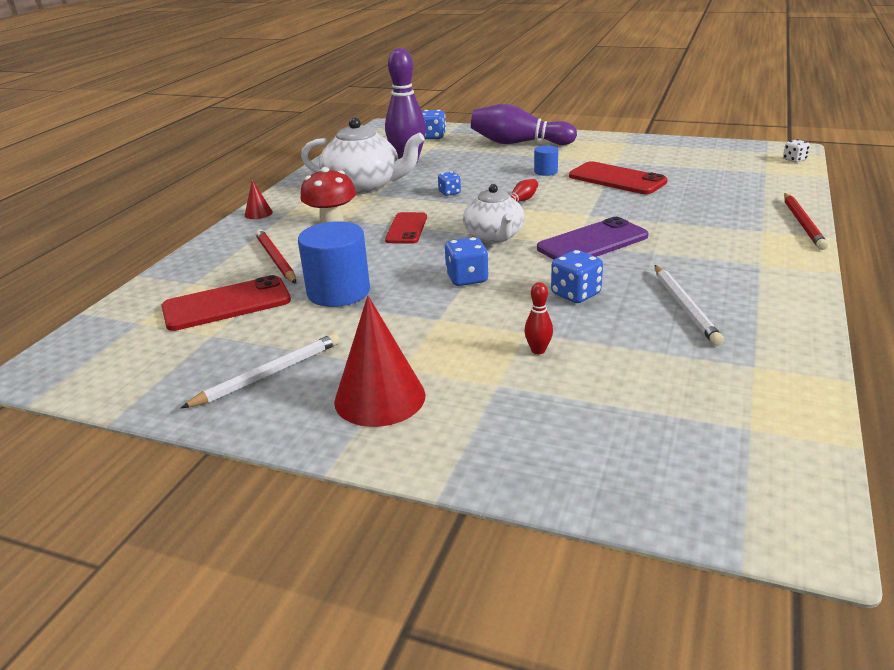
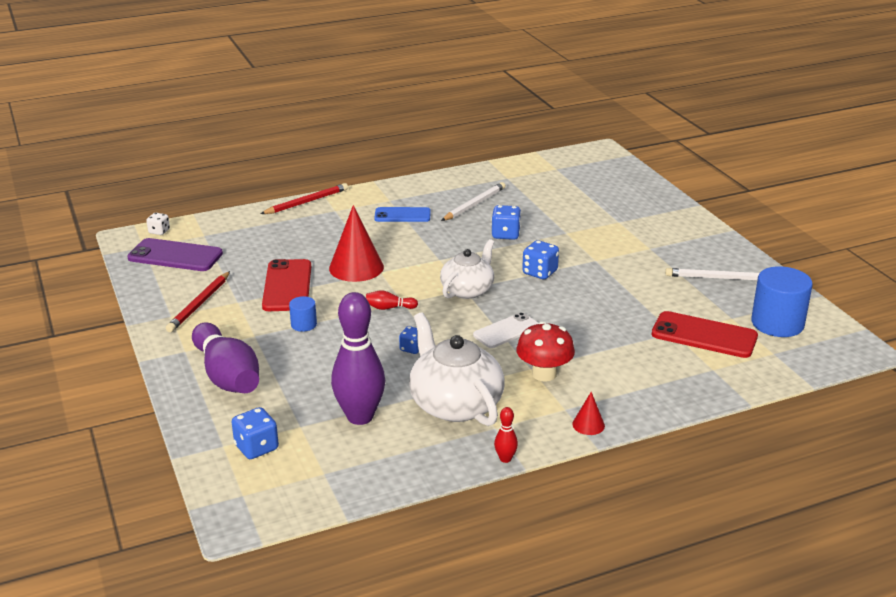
camera: 135 degrees left, 0 degrees up
red pencil [255,229,296,284] -> red pencil moved to [166,271,230,332]
blue cylinder [298,221,370,307] -> blue cylinder moved to [751,266,813,337]
red cone [334,296,425,427] -> red cone moved to [329,205,384,282]
red phone [385,212,427,244] -> white phone [473,312,538,348]
red bowling pin [524,282,553,354] -> red bowling pin moved to [494,407,518,463]
purple phone [537,217,648,260] -> purple phone moved to [127,238,223,271]
none -> blue phone [374,207,431,222]

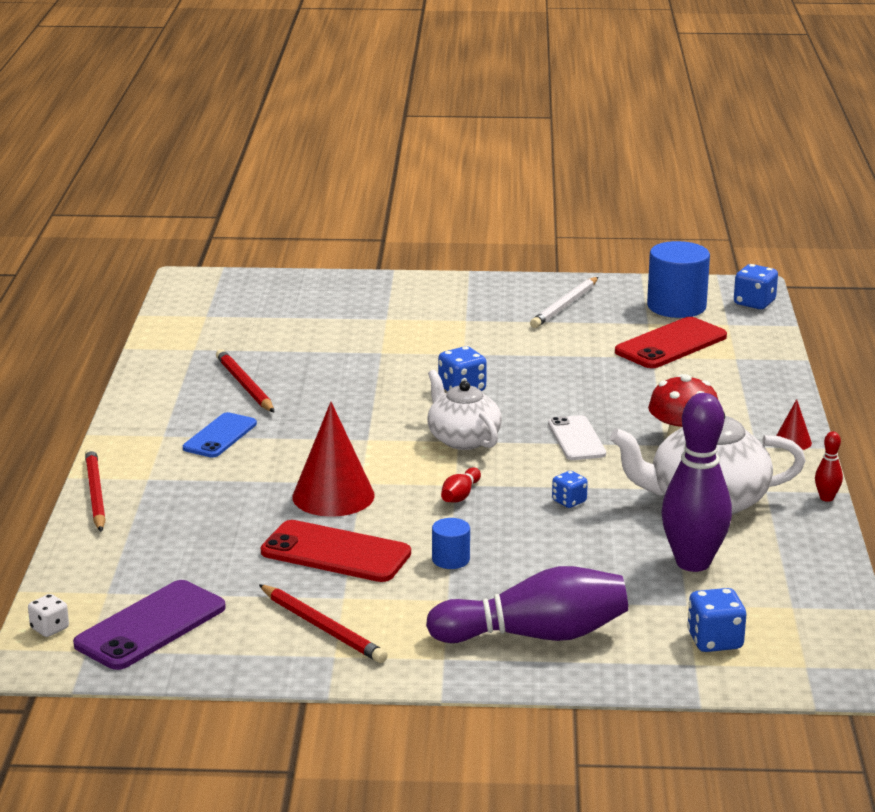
camera: 65 degrees left, 5 degrees down
white pencil [441,182,506,221] -> red pencil [216,349,275,413]
blue dice [492,205,521,240] -> blue dice moved to [734,264,778,309]

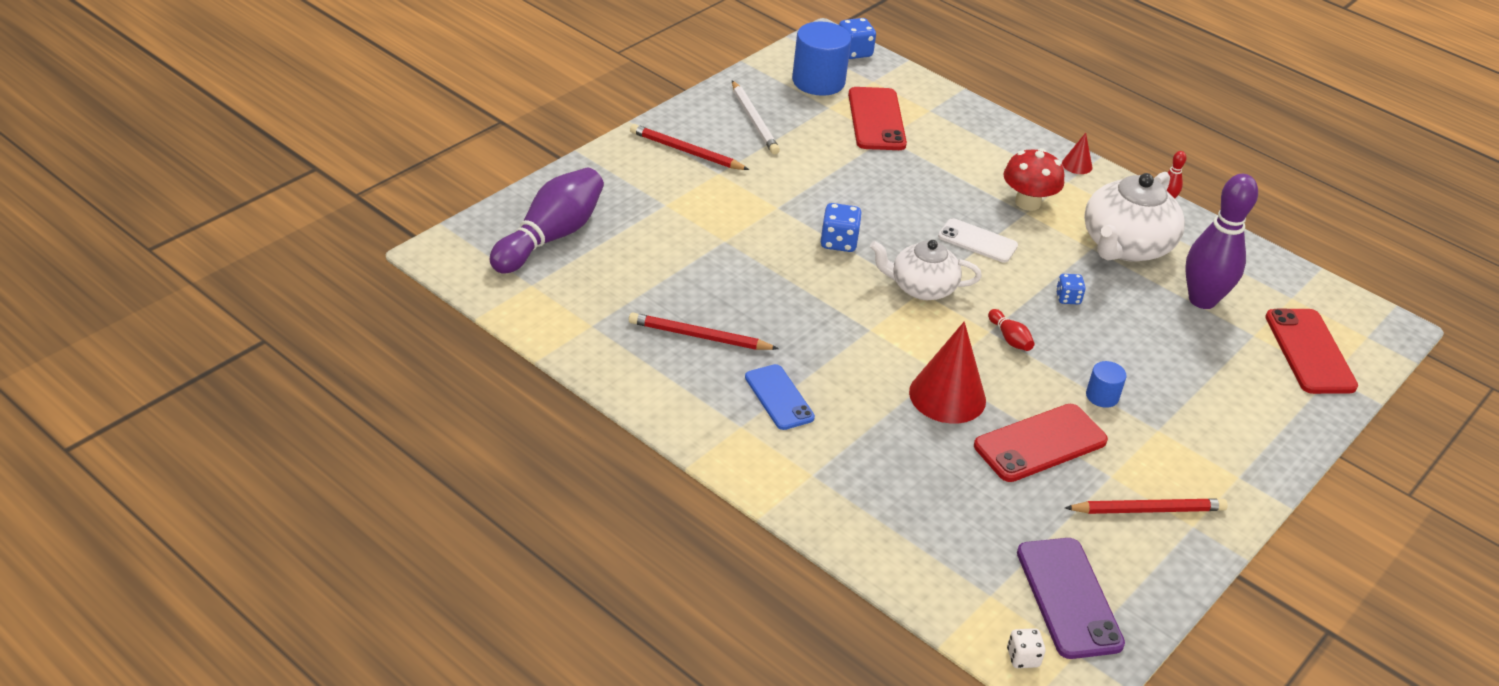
camera: 55 degrees left, 15 degrees up
red pencil [85,448,106,532] -> red pencil moved to [630,124,749,170]
purple bowling pin [426,566,628,643] -> purple bowling pin moved to [489,168,604,274]
blue dice [687,588,746,652] -> red phone [1265,309,1358,394]

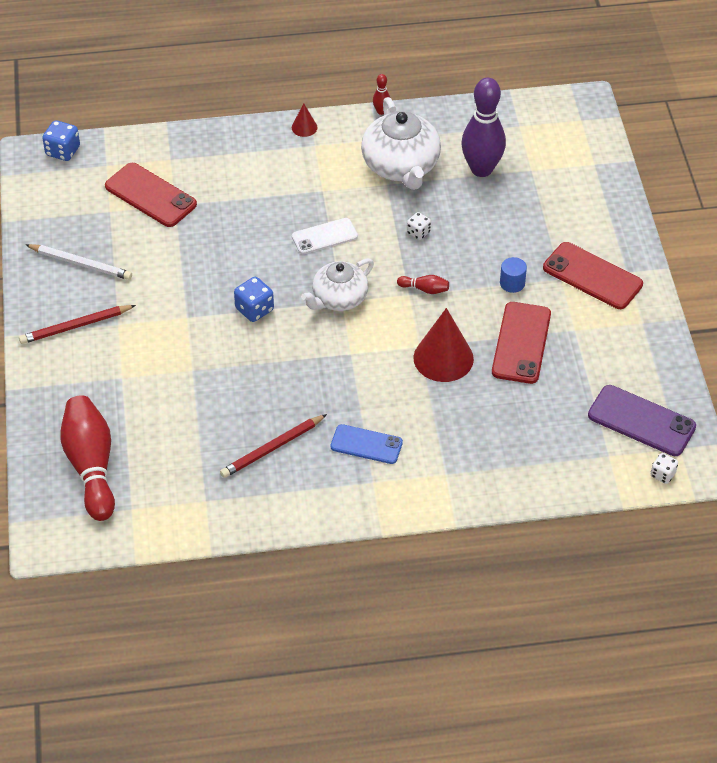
camera: 45 degrees left, 10 degrees up
purple bowling pin [489,168,604,274] -> red bowling pin [60,395,115,521]
blue cylinder [792,21,851,96] -> none
red mushroom [1003,148,1064,211] -> none
blue dice [1056,274,1086,304] -> white dice [407,212,431,240]
red pencil [1065,498,1228,514] -> none
red phone [1265,309,1358,394] -> red phone moved to [543,242,643,309]

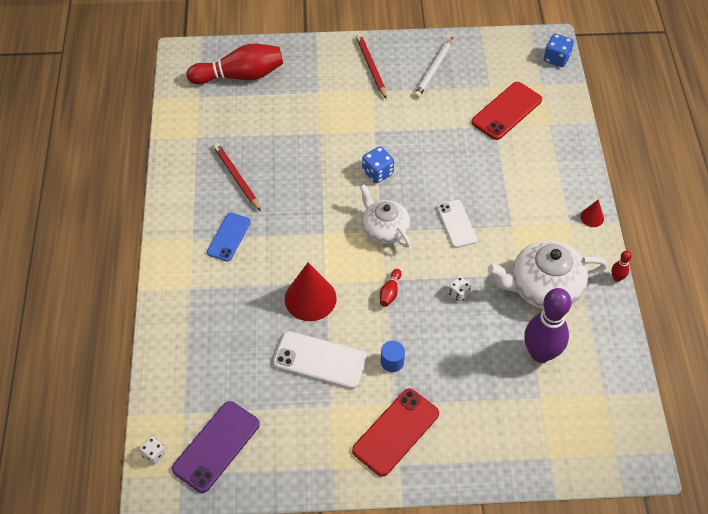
camera: 95 degrees right, 5 degrees up
red phone [492,302,551,384] -> white phone [273,331,367,389]

